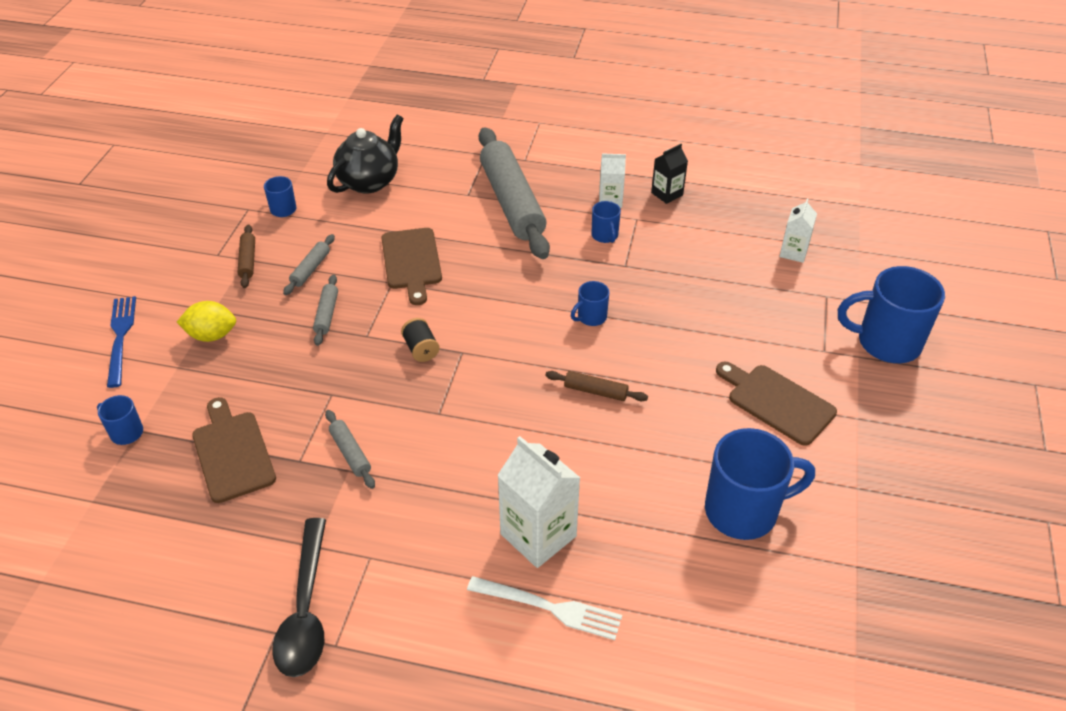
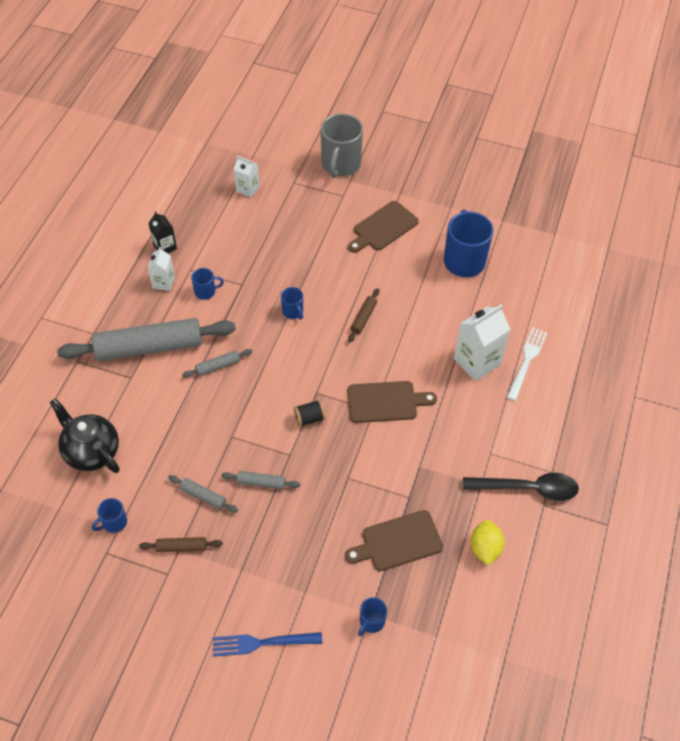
camera: 85 degrees left, 10 degrees up
yellow lemon [177,301,236,342] -> yellow lemon moved to [470,520,505,566]
grey rolling pin [325,410,375,489] -> grey rolling pin moved to [182,349,252,378]
brown cutting board [381,228,442,305] -> brown cutting board moved to [348,381,437,423]
blue mug [838,266,945,363] -> grey mug [321,114,363,178]

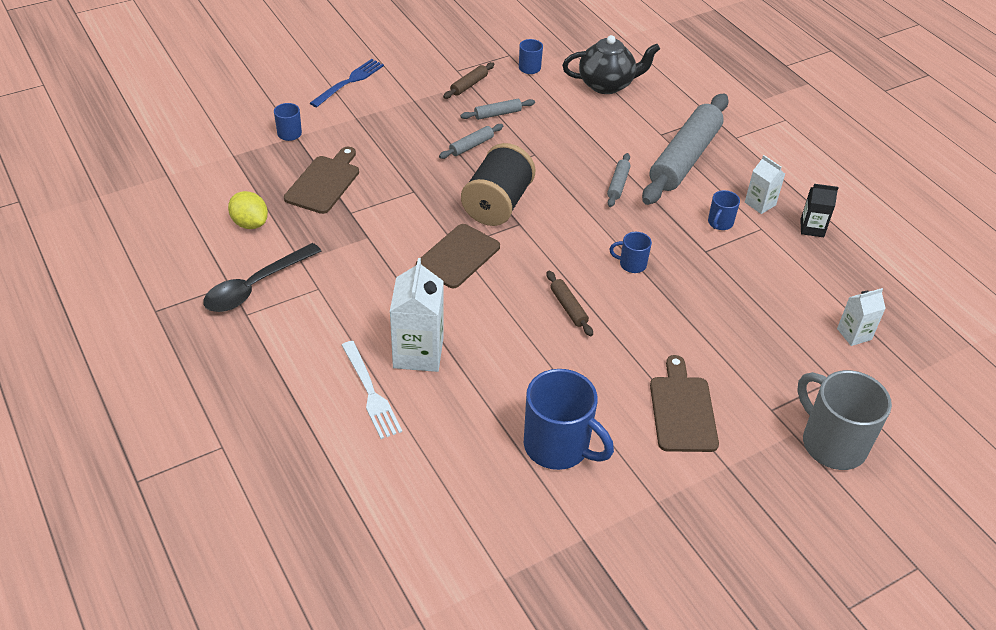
camera: 130 degrees right, 10 degrees down
black spool [294,400,326,427] -> black spool [461,143,536,226], size x2.21

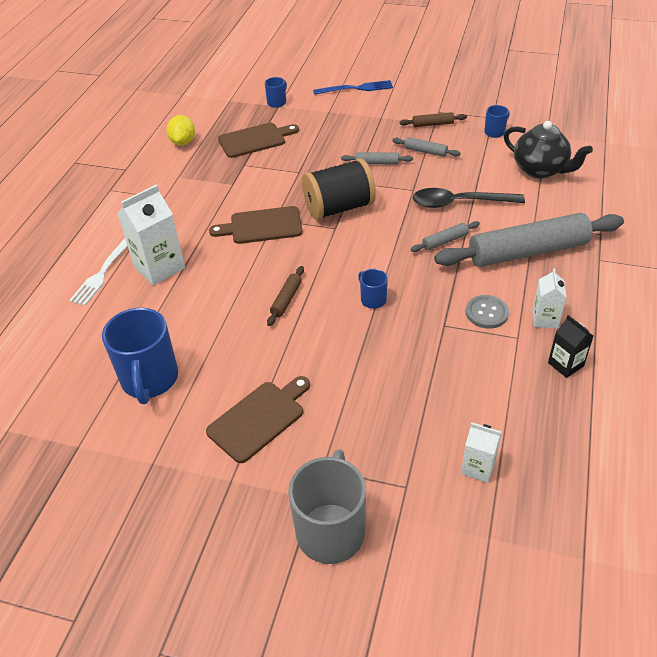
camera: 50 degrees right, 0 degrees up
black spoon [203,243,321,312] -> black spoon moved to [413,188,525,208]
blue mug [708,190,740,230] -> grey button [466,295,509,329]

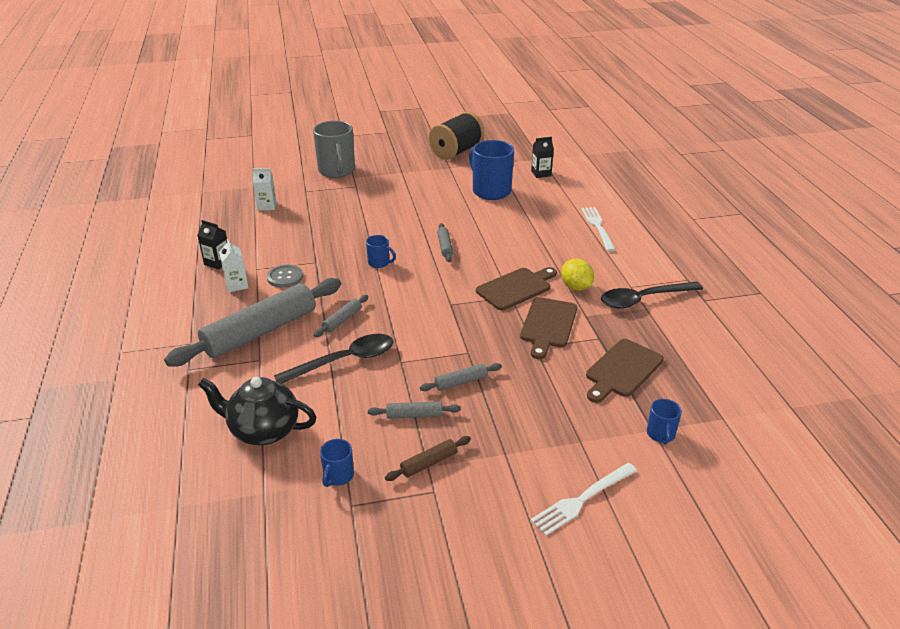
camera: 150 degrees right, 10 degrees down
white carton [117,184,185,285] -> none
yellow lemon [167,115,195,145] -> yellow lemon moved to [561,258,594,291]
brown cutting board [206,376,310,463] -> brown cutting board moved to [520,297,577,359]
brown rolling pin [267,266,304,326] -> grey rolling pin [437,223,453,262]
black spool [302,158,376,220] -> black spool moved to [429,112,484,160]
blue fork [313,80,393,95] -> white fork [530,463,637,536]
none -> black carton [531,137,554,178]
none -> black spoon [601,282,703,308]

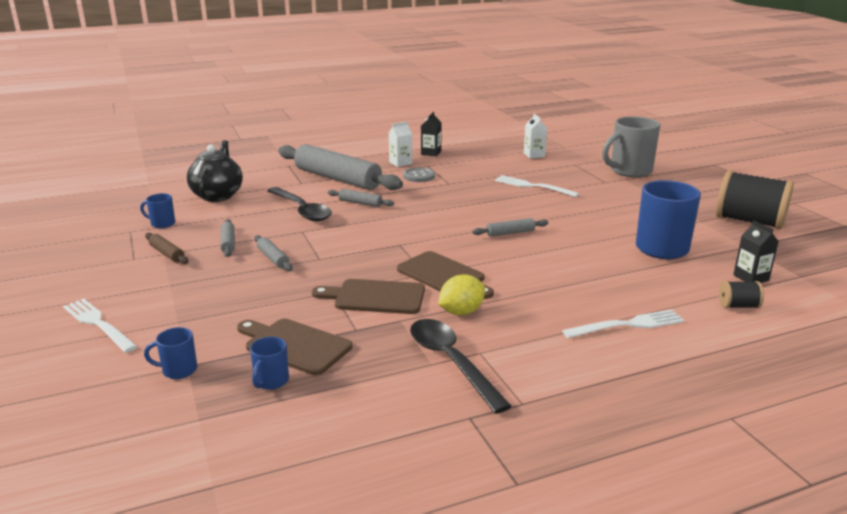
camera: 80 degrees right, 10 degrees down
blue mug [366,235,396,268] -> blue mug moved to [250,337,289,390]
none -> white fork [495,175,580,197]
none -> black spool [719,281,764,308]

